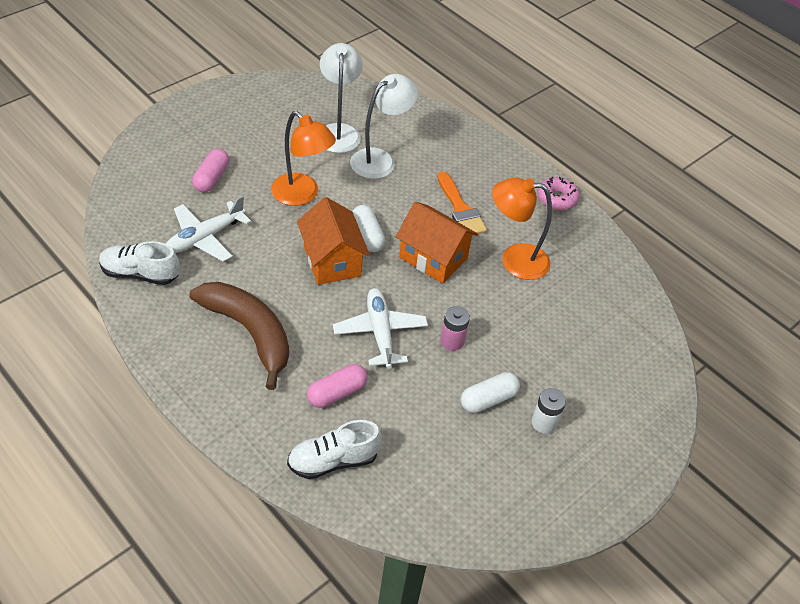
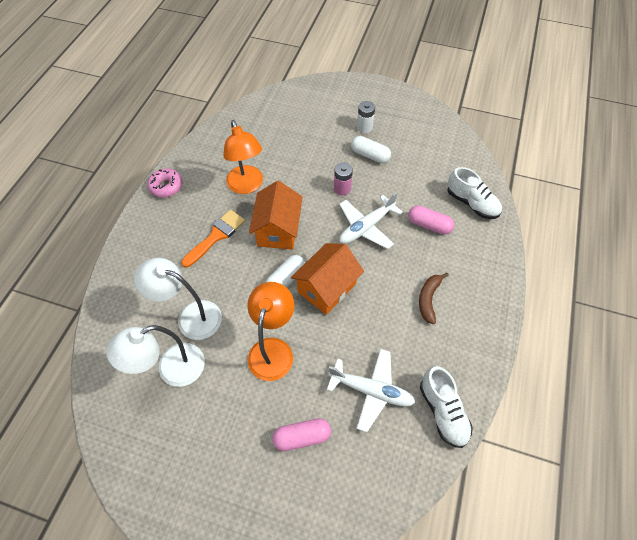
camera: 115 degrees left, 10 degrees up
brown banana [189,282,289,390] -> brown banana [419,273,449,324], size x0.51

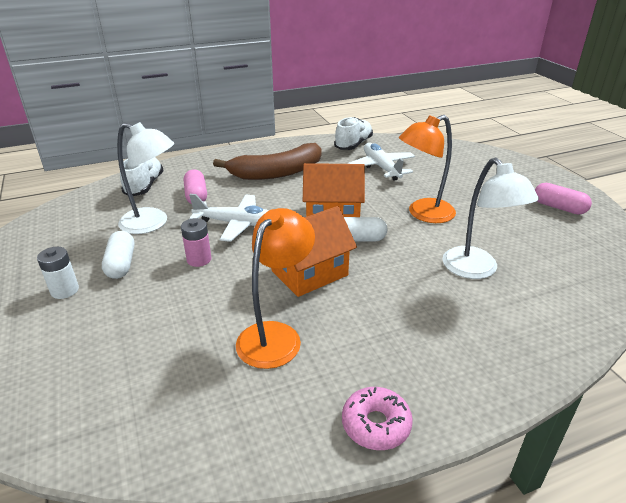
camera: 130 degrees left, 25 degrees down
white lamp [107,325,205,387] -> white lamp moved to [117,122,174,234]
orange brush [181,210,245,268] -> none
pink capsule [272,418,331,451] -> pink capsule moved to [535,183,592,215]
brown banana [419,273,449,324] -> brown banana [213,143,322,180], size x1.95

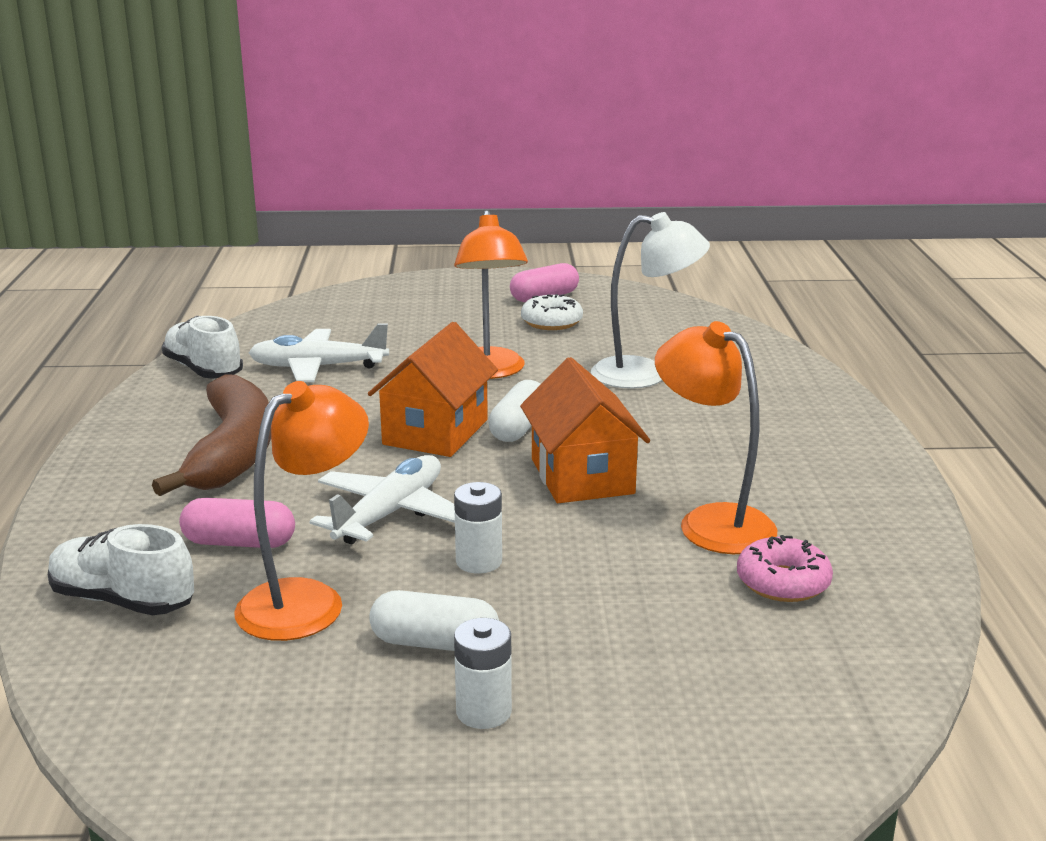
camera: 70 degrees left, 10 degrees down
white lamp [117,122,174,234] -> orange lamp [234,381,369,641]
pink battery [181,218,211,267] -> white battery [454,482,502,574]
pink donut [342,387,413,450] -> pink donut moved to [737,535,833,602]
none -> white donut [521,294,583,330]

